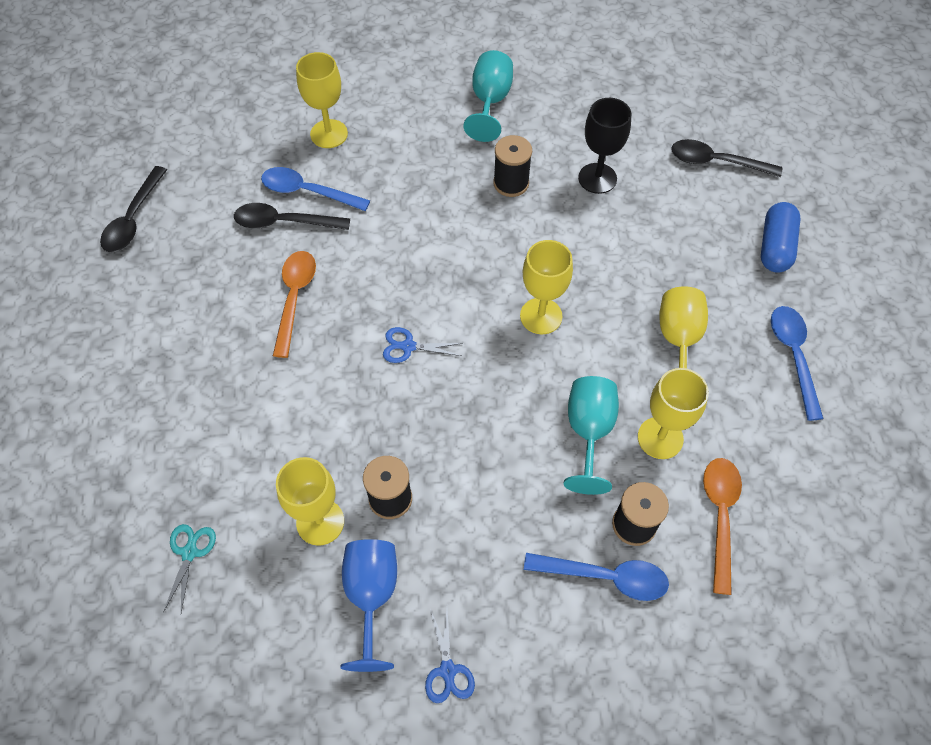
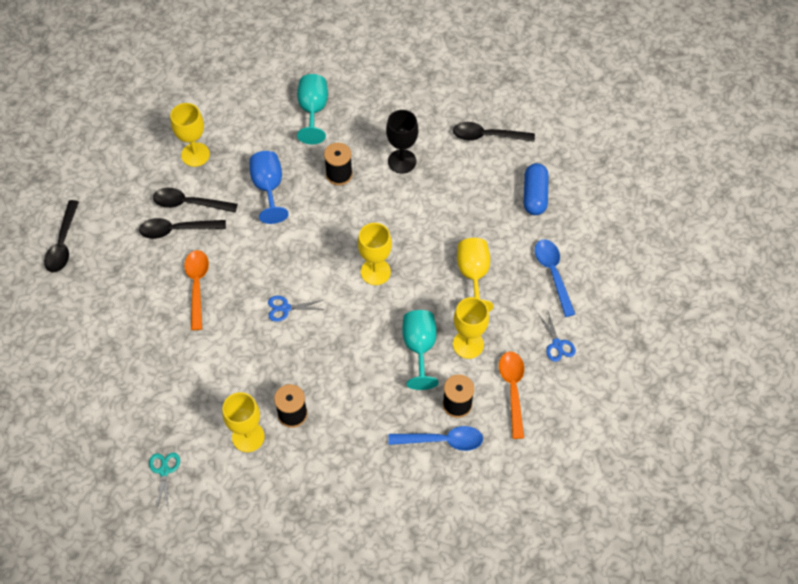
camera: 10 degrees left, 0 degrees up
blue spoon [261,167,370,211] -> black spoon [153,188,238,213]
blue goblet [340,539,397,672] -> blue goblet moved to [249,151,289,224]
blue scissors [425,609,475,703] -> blue scissors moved to [538,311,576,362]

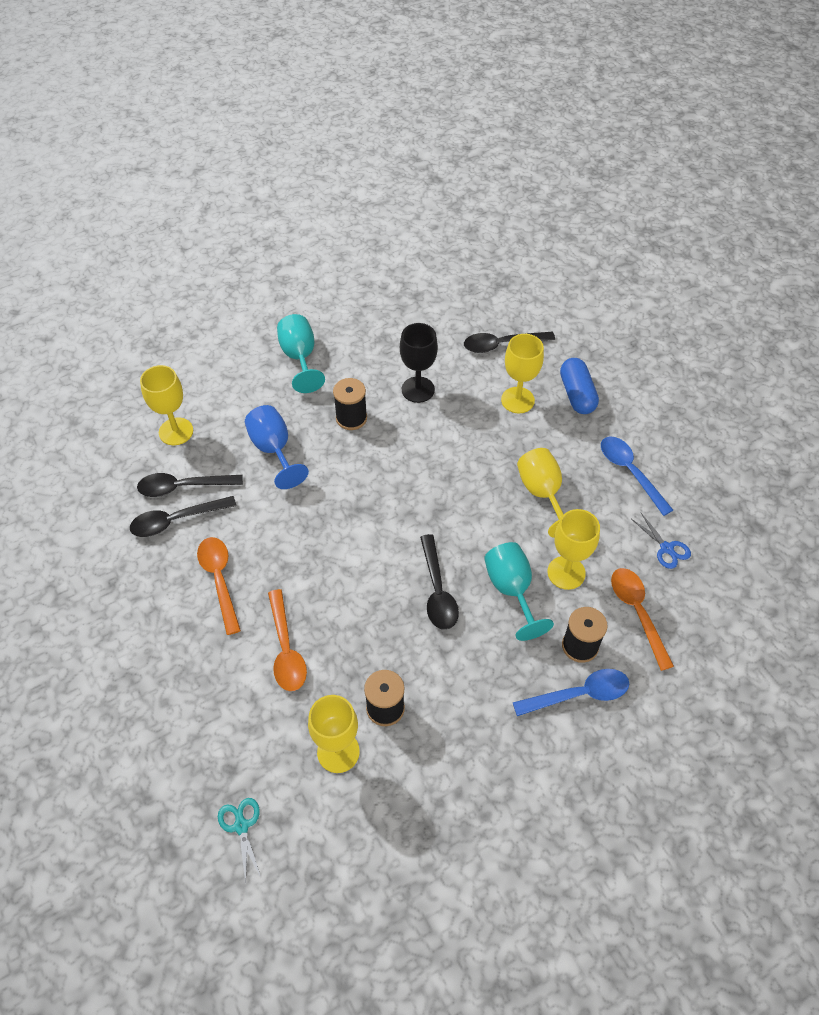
camera: 15 degrees left, 5 degrees down
black spoon [44,200,79,273] -> black spoon moved to [420,534,459,630]
blue scissors [268,296,323,322] -> none
yellow goblet [358,223,392,285] -> yellow goblet moved to [501,334,544,413]
none -> orange spoon [268,589,307,691]

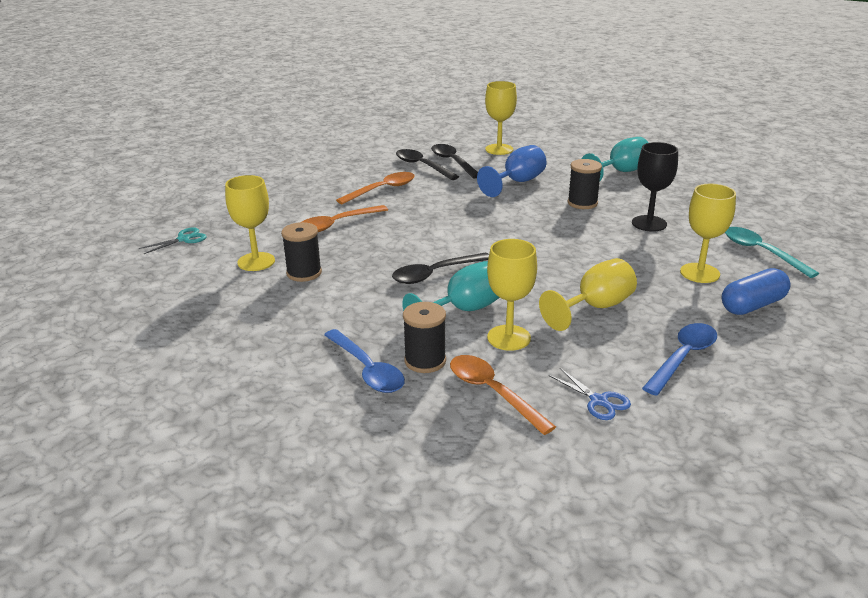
camera: 70 degrees right, 25 degrees down
black spoon [464,332,555,353] -> turquoise spoon [725,227,819,278]
orange spoon [611,568,674,671] -> orange spoon turned 90 degrees counterclockwise [450,355,556,435]
blue scissors [631,513,691,569] -> blue scissors turned 75 degrees counterclockwise [549,368,631,420]

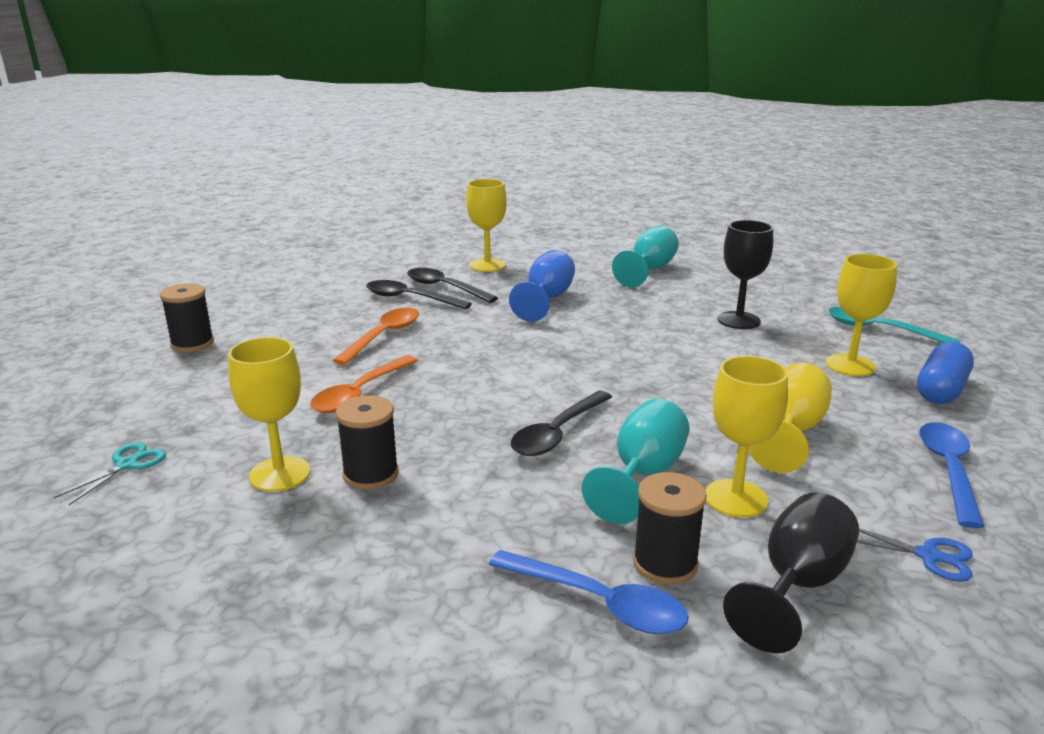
camera: 25 degrees left, 5 degrees down
orange spoon [450,355,556,435] -> black goblet [723,493,859,653]
black spool [568,159,602,209] -> black spool moved to [160,283,214,352]

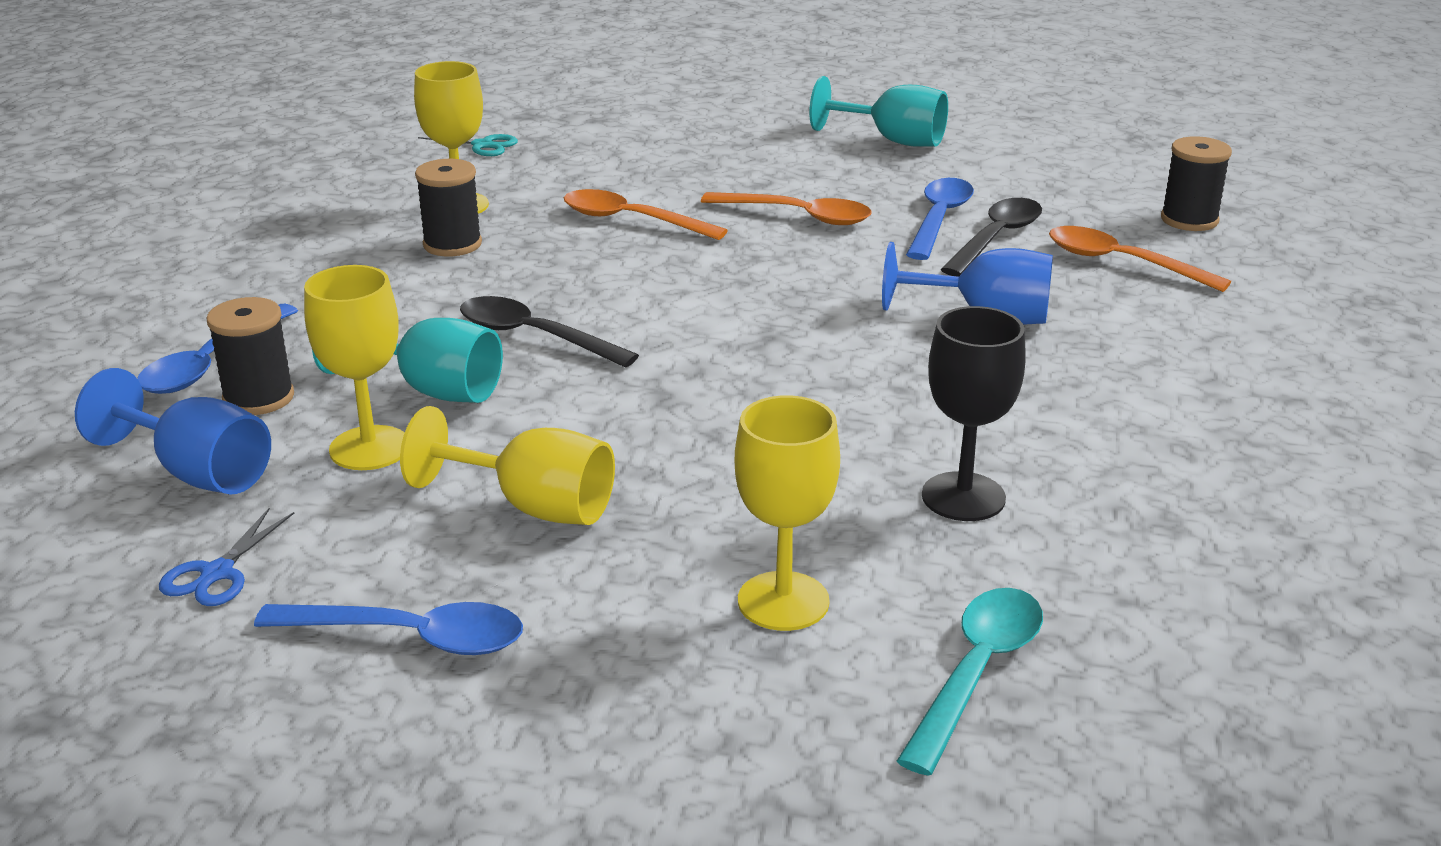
camera: 85 degrees right, 5 degrees up
black spool [160,283,214,352] -> black spool moved to [1161,136,1232,231]
black spoon [366,280,472,310] -> blue spoon [906,178,974,260]
yellow goblet [466,179,507,272] -> orange spoon [1049,226,1231,292]
turquoise goblet [612,226,679,287] -> turquoise goblet moved to [809,76,948,147]
black goblet [723,493,859,653] -> blue goblet [75,368,271,495]
blue capsule [917,341,974,404] -> none

